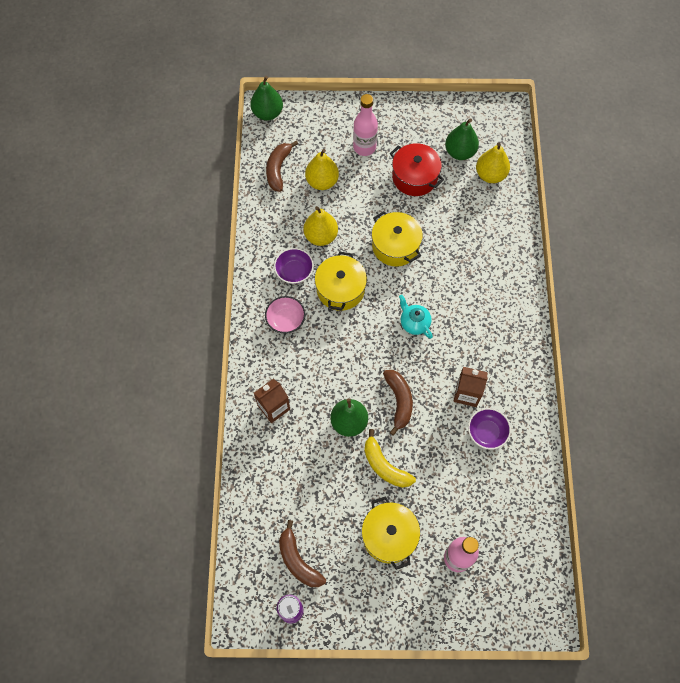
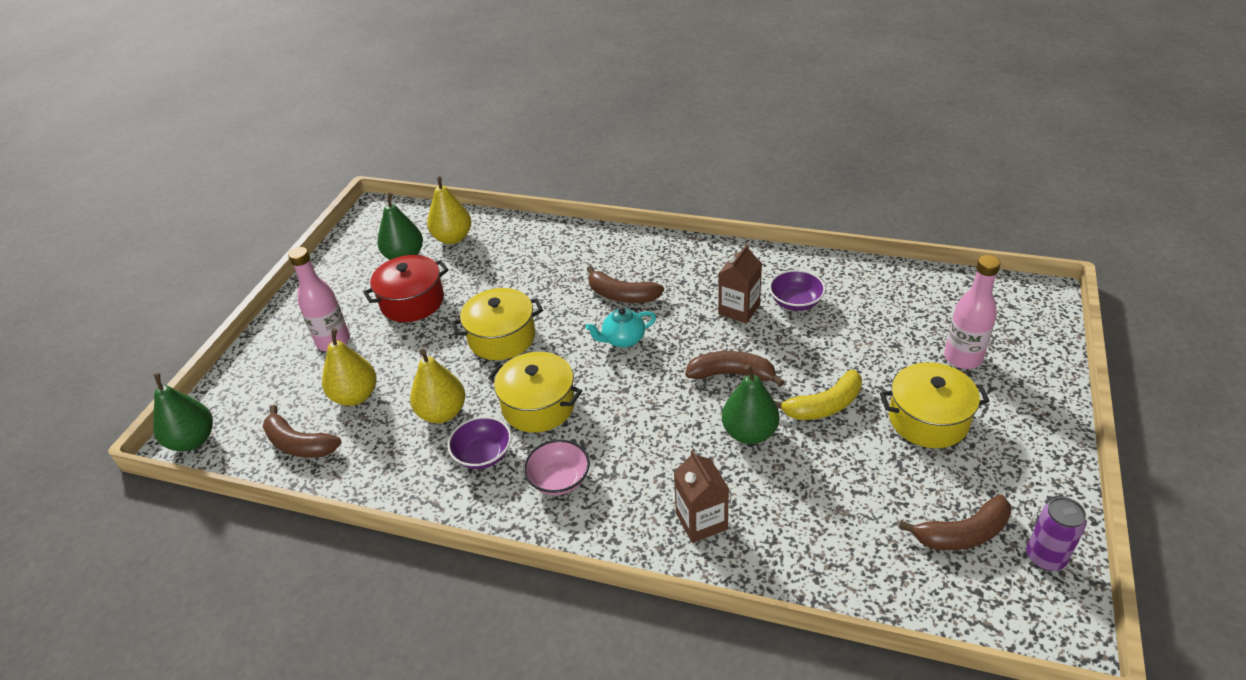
camera: 70 degrees left, 25 degrees down
none -> brown banana [587,266,664,303]

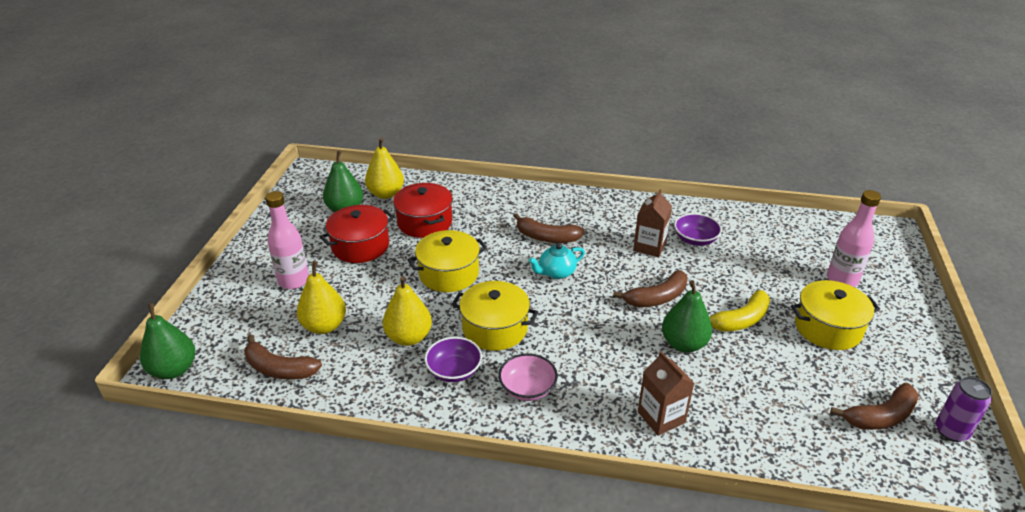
camera: 10 degrees left, 5 degrees down
brown banana [685,351,784,387] -> brown banana turned 150 degrees clockwise [613,270,688,307]
none -> red pot [393,183,453,238]

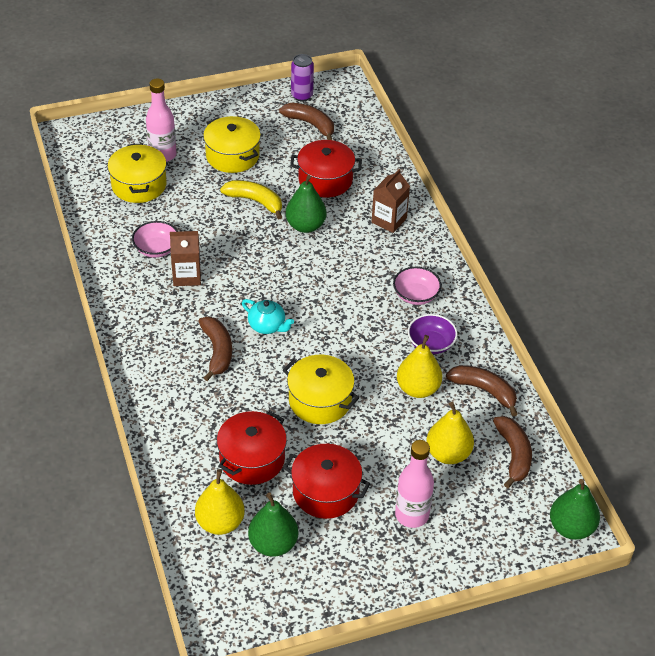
camera: 120 degrees left, 10 degrees up
yellow pot [452,281,538,351] -> yellow pot moved to [107,143,167,203]
brown banana [613,270,688,307] -> brown banana moved to [446,365,517,416]
purple bowl [674,213,722,246] -> pink bowl [132,221,178,258]
none -> red pot [290,140,362,197]

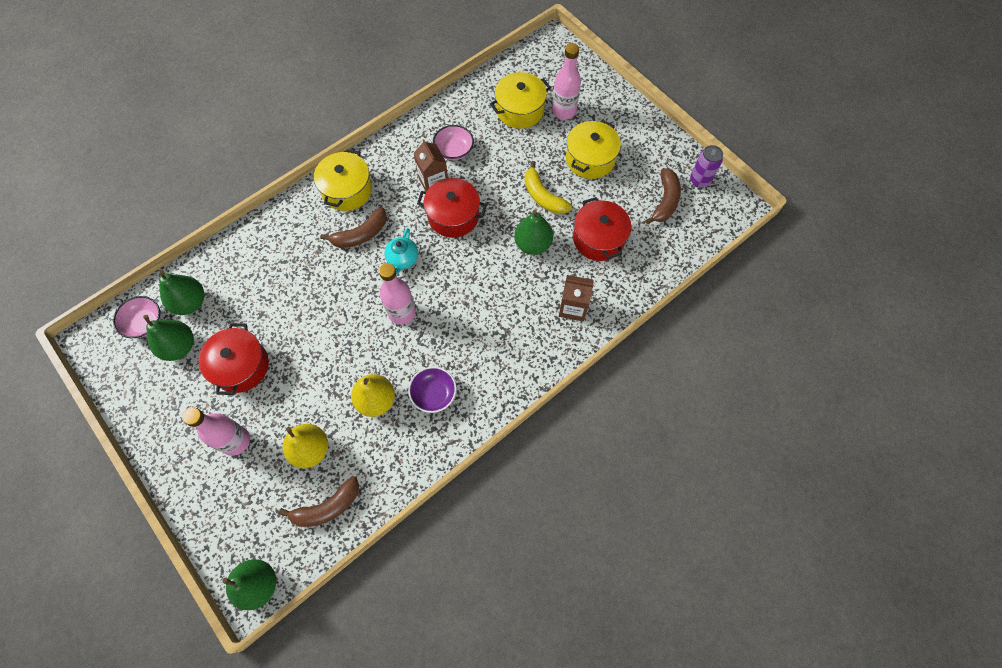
camera: 70 degrees right, 20 degrees up
yellow pear [195,469,245,535] -> green pear [159,270,204,315]
red pot [217,411,287,485] -> red pot moved to [417,178,487,238]
yellow banana [220,180,282,219] -> yellow banana turned 135 degrees clockwise [525,161,572,214]
yellow pot [283,355,359,424] -> yellow pot moved to [314,149,372,211]
pink bowl [393,267,441,305] -> pink bowl moved to [113,296,161,338]
brown banana [446,365,517,416] -> none
none -> pink bottle [379,263,416,325]

